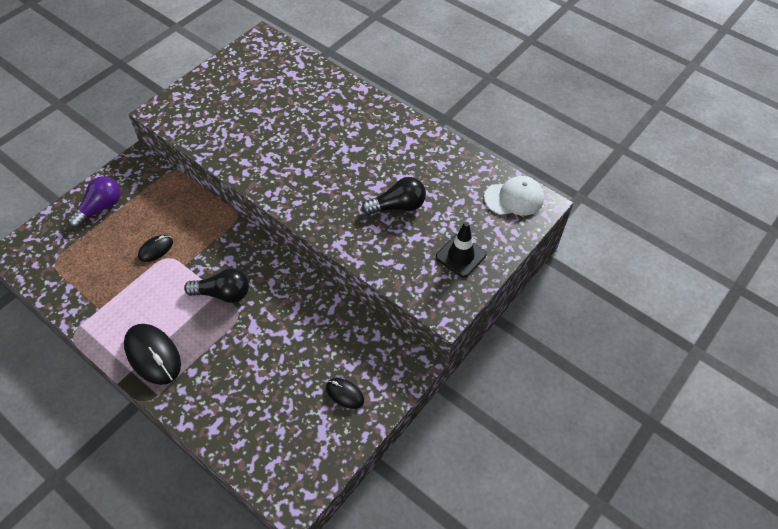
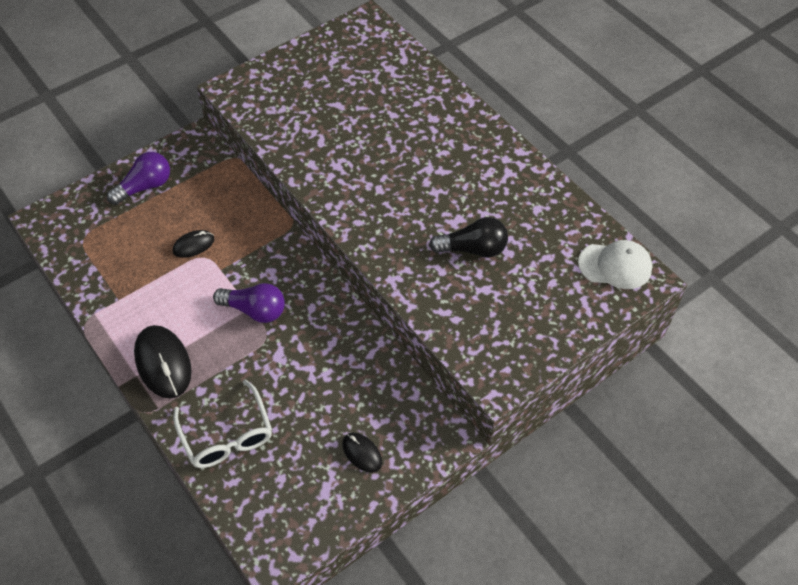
camera: 15 degrees right, 0 degrees up
black light bulb [184,268,249,303] -> purple light bulb [213,283,285,323]
black traffic cone [436,222,487,278] -> none
none -> white glasses [173,379,272,468]

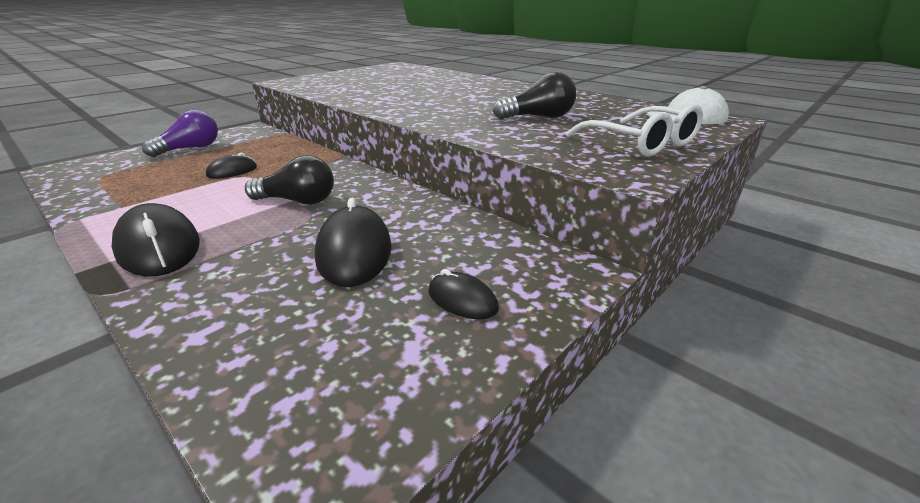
camera: 10 degrees left, 25 degrees down
white glasses [173,379,272,468] -> white glasses moved to [566,104,703,157]
purple light bulb [213,283,285,323] -> black light bulb [245,155,334,205]
none -> black mouse [315,198,392,287]

